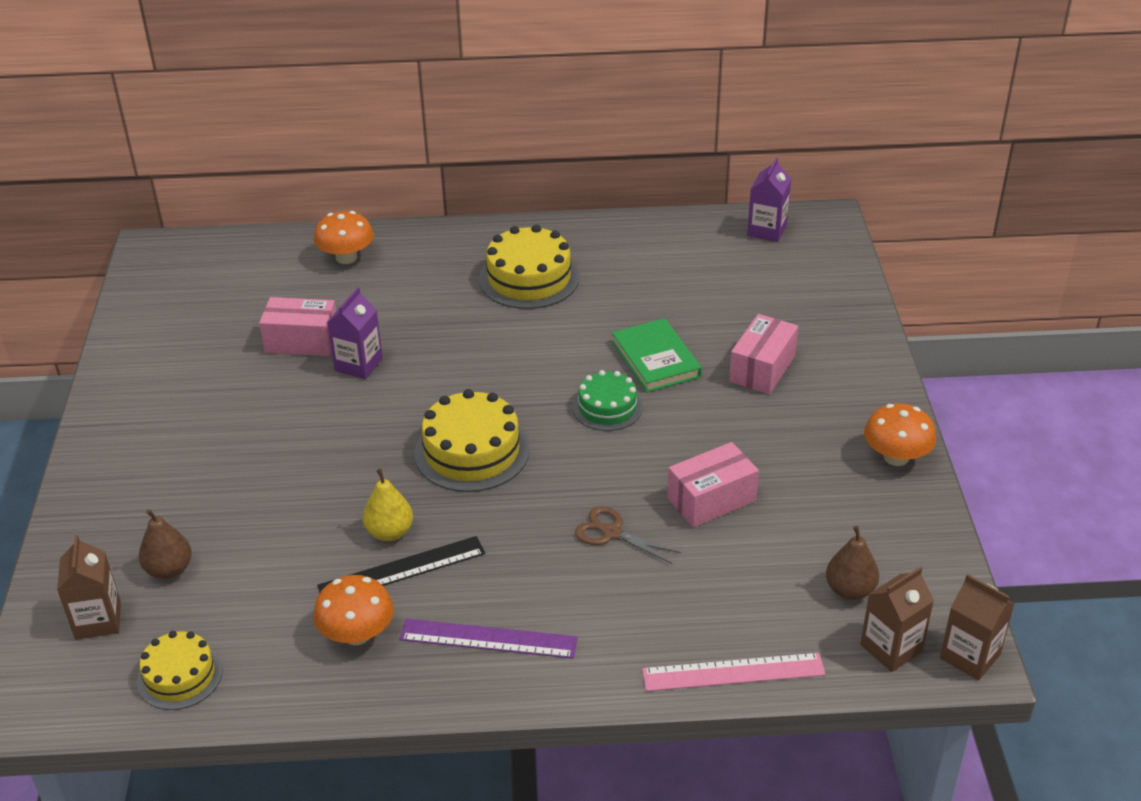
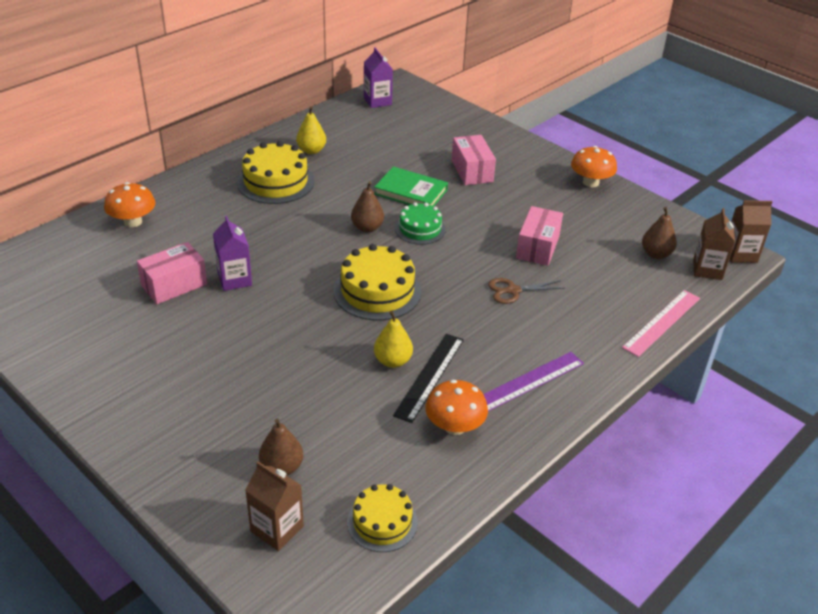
camera: 45 degrees left, 0 degrees up
none -> yellow pear [296,106,326,154]
none -> brown pear [351,181,384,232]

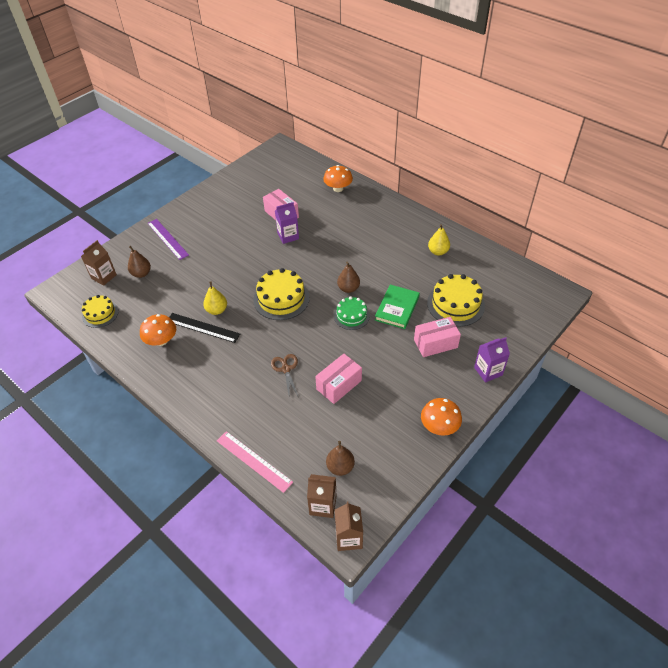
camera: 90 degrees right, 10 degrees up
yellow cake [237,141,314,204] -> yellow cake moved to [427,274,485,327]
purple carton [364,47,393,108] -> purple carton moved to [474,337,510,382]
purple ruler [484,352,584,411] -> purple ruler moved to [147,219,189,260]
pink box [516,206,563,266] -> pink box turned 60 degrees counterclockwise [315,354,362,404]

